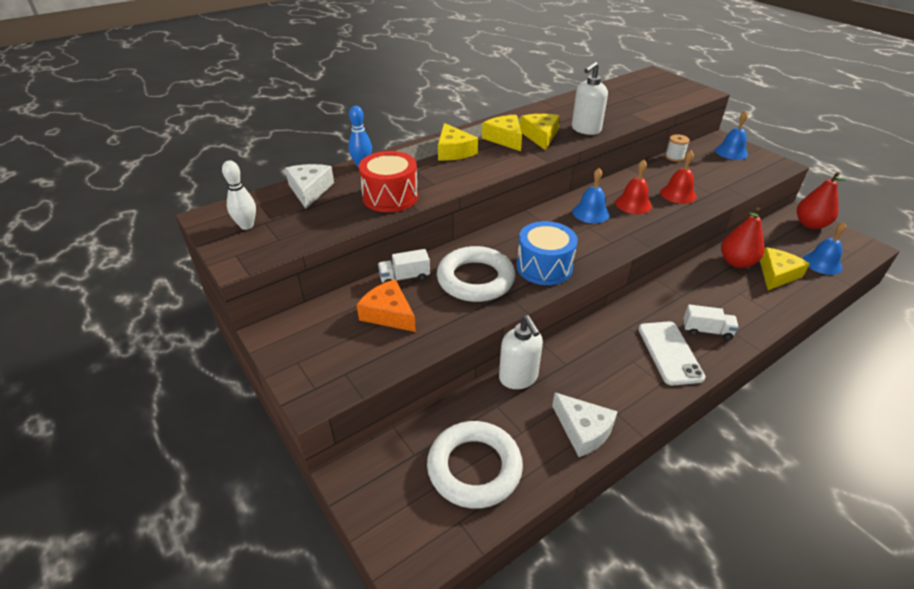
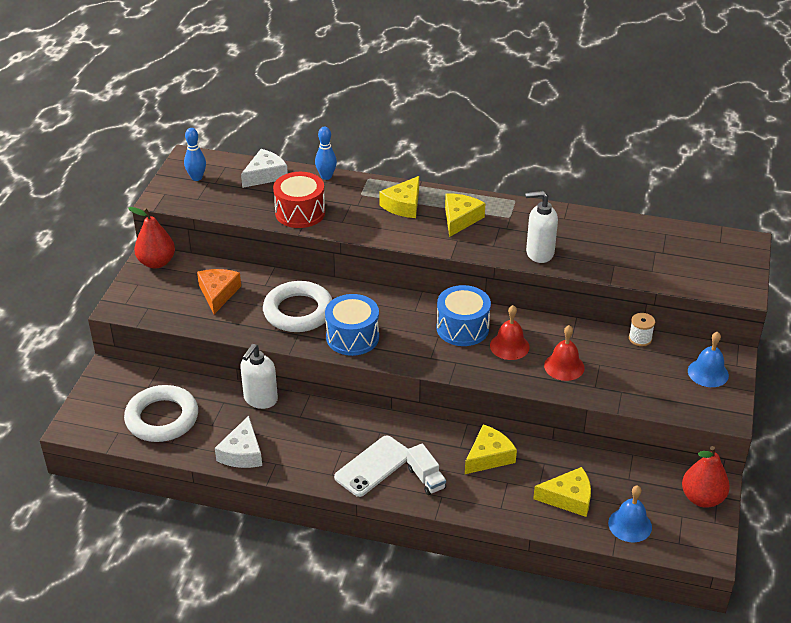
camera: 50 degrees right, 0 degrees up
white bowling pin [222,160,256,230] -> blue bowling pin [184,128,206,181]
white truck [378,249,430,283] -> none
yellow cheese [520,114,560,150] -> yellow cheese moved to [465,424,517,474]
blue bell [573,168,610,223] -> blue drum [437,285,491,346]
red pear [721,207,765,268] -> red pear moved to [128,207,175,269]

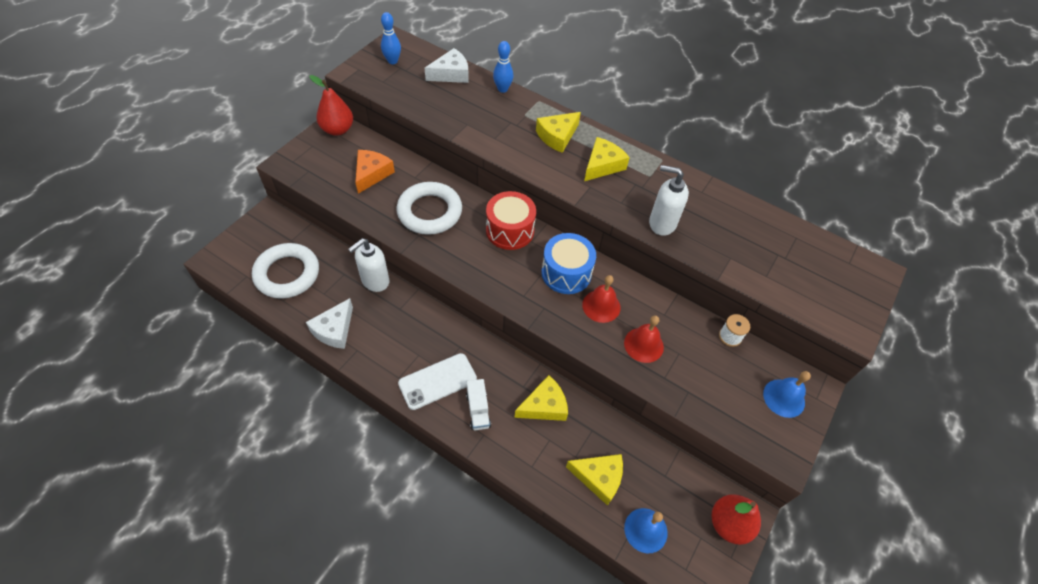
camera: 15 degrees right, 15 degrees up
red drum [273,172,325,228] -> red drum moved to [486,191,536,250]
blue drum [325,294,379,356] -> none

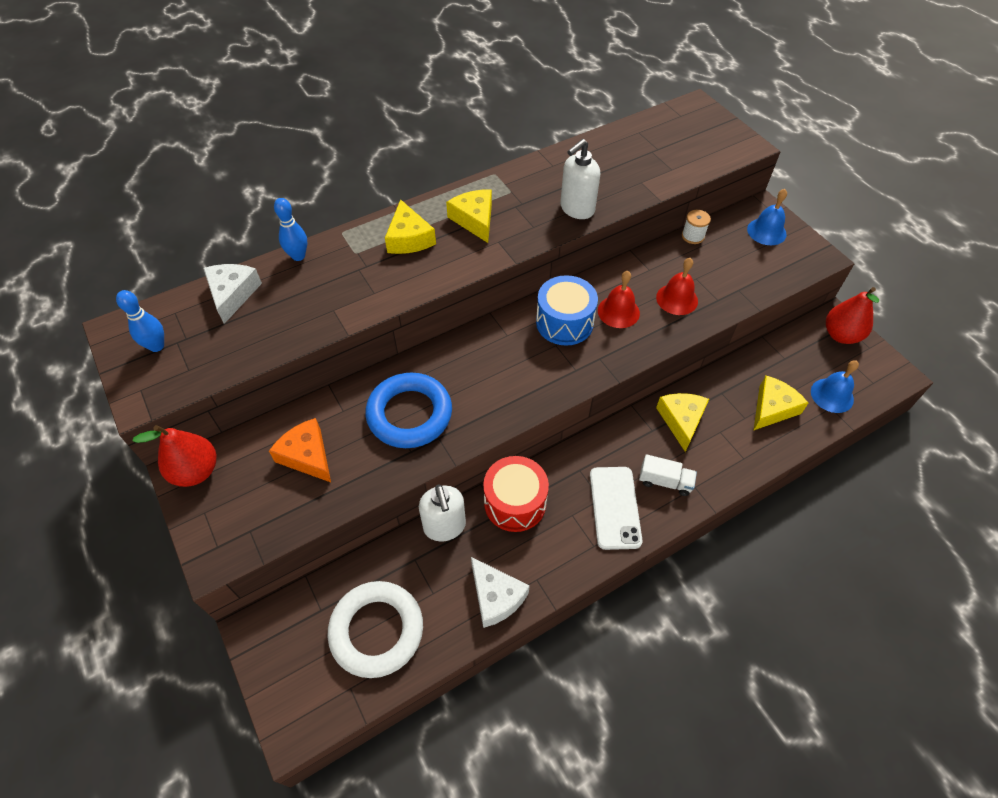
camera: 60 degrees left, 0 degrees up
white ring [396,182,462,235] -> blue ring [365,373,452,448]
red drum [486,191,536,250] -> red drum moved to [483,456,549,532]

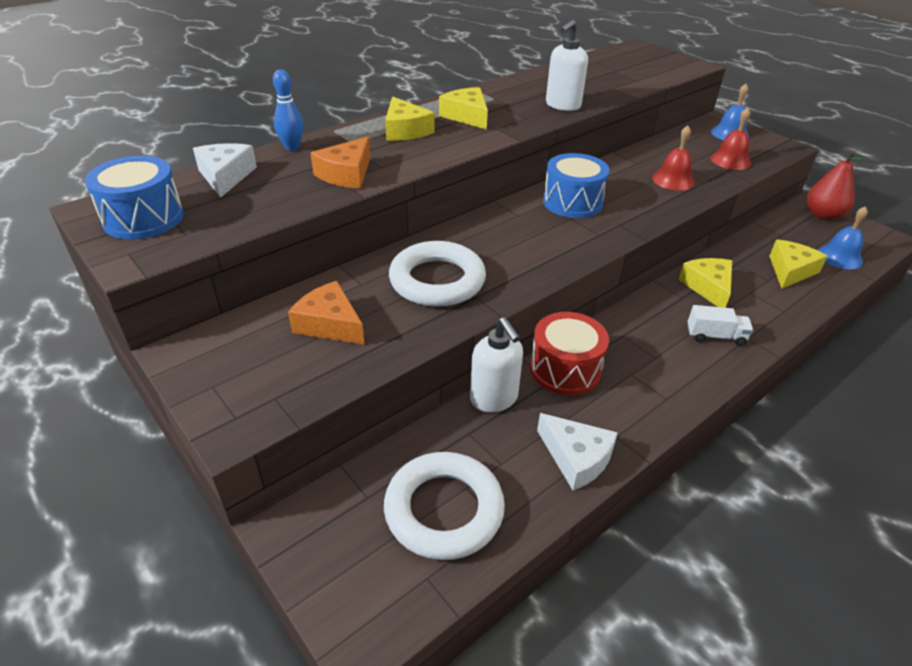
camera: 10 degrees left, 15 degrees down
blue bowling pin [116,290,164,352] -> blue drum [85,156,184,240]
red pear [132,425,216,487] -> none
blue ring [365,373,452,448] -> white ring [389,241,486,307]
white phone [590,467,643,550] -> none
red bell [598,271,640,328] -> red bell moved to [710,108,751,170]
white spool [682,210,711,244] -> none
none -> orange cheese [311,137,370,189]

